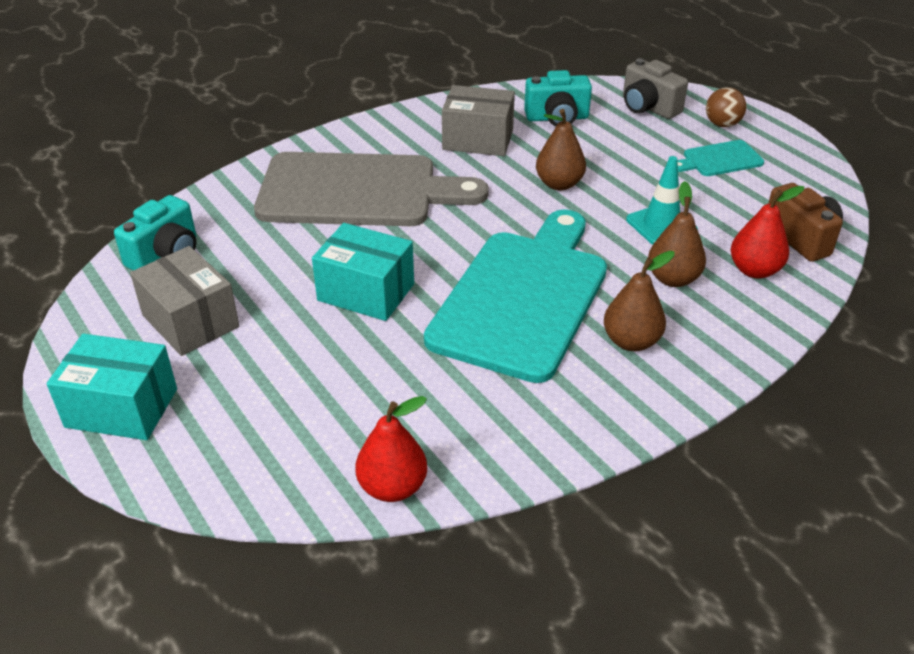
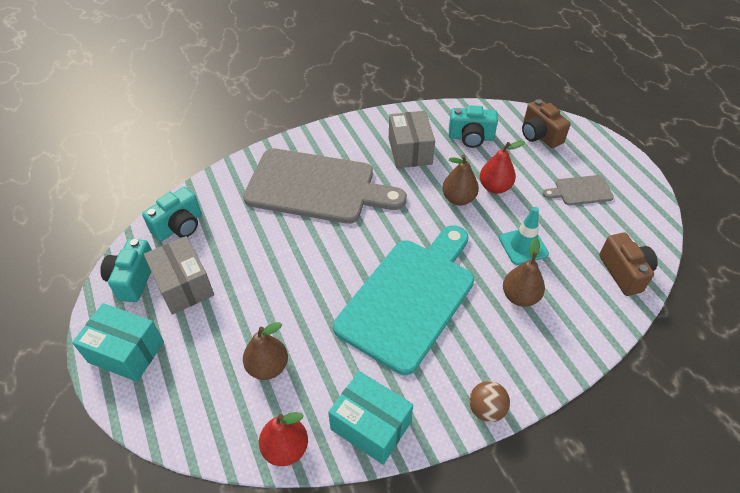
camera: 10 degrees right, 10 degrees up
turquoise box [312,223,414,321] -> turquoise box moved to [328,371,413,465]
grey box [442,85,515,156] -> grey box turned 60 degrees clockwise [389,111,435,168]
brown pear [604,251,675,351] -> brown pear moved to [243,322,288,380]
grey camera [623,58,688,119] -> brown camera [522,99,571,148]
turquoise cutting board [677,140,764,176] -> grey cutting board [543,175,614,205]
brown ball [706,87,746,127] -> brown ball moved to [469,381,510,422]
red pear [731,186,804,278] -> red pear moved to [480,141,525,194]
none -> turquoise camera [100,239,152,302]

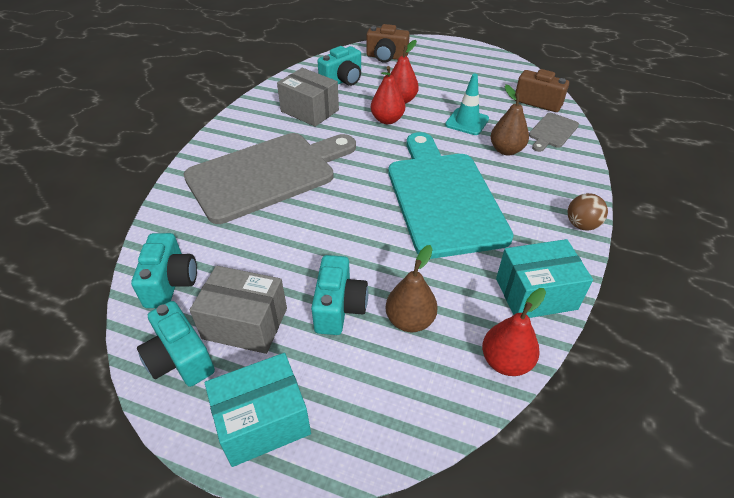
camera: 45 degrees left, 5 degrees down
brown pear [442,155,479,205] -> red pear [371,66,405,124]
grey cutting board [543,175,614,205] -> grey cutting board moved to [529,113,579,152]
none -> turquoise camera [311,255,368,335]

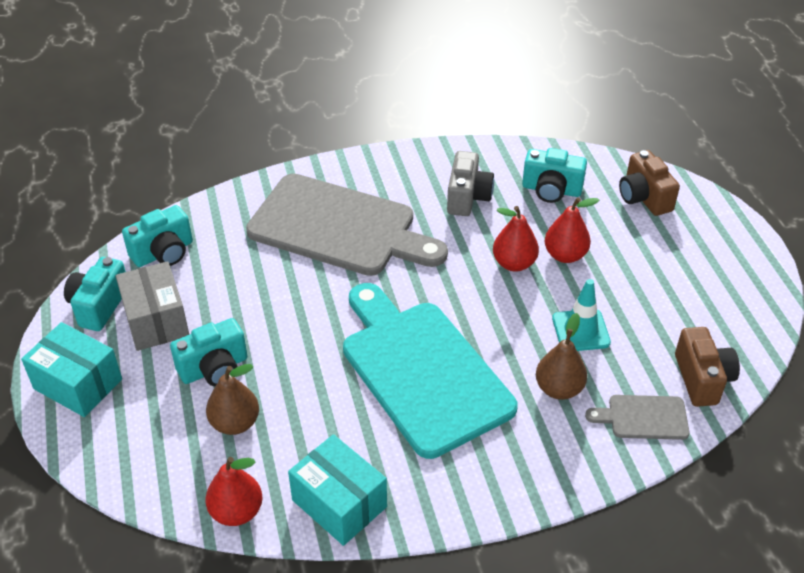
camera: 55 degrees right, 0 degrees up
grey box [277,68,339,127] -> grey camera [447,151,494,216]
turquoise cutting board [388,132,514,259] -> turquoise cutting board turned 75 degrees counterclockwise [343,283,518,459]
brown ball [568,193,608,231] -> none

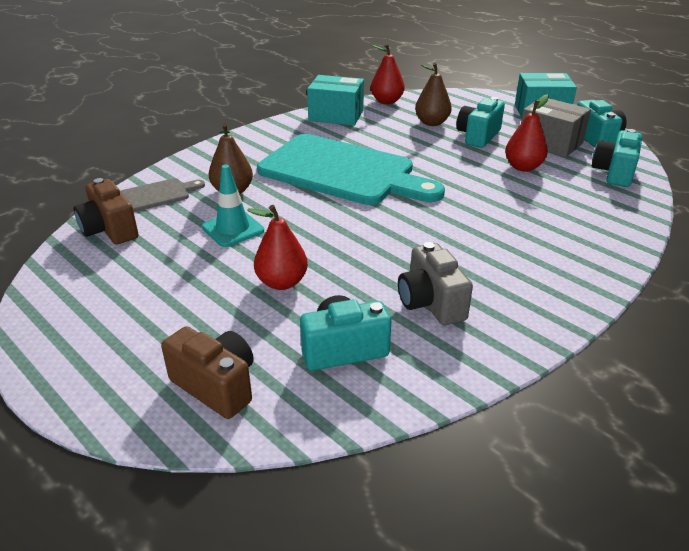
camera: 150 degrees right, 10 degrees down
grey cutting board [246,174,448,276] -> none
red pear [493,206,539,272] -> red pear moved to [505,94,549,172]

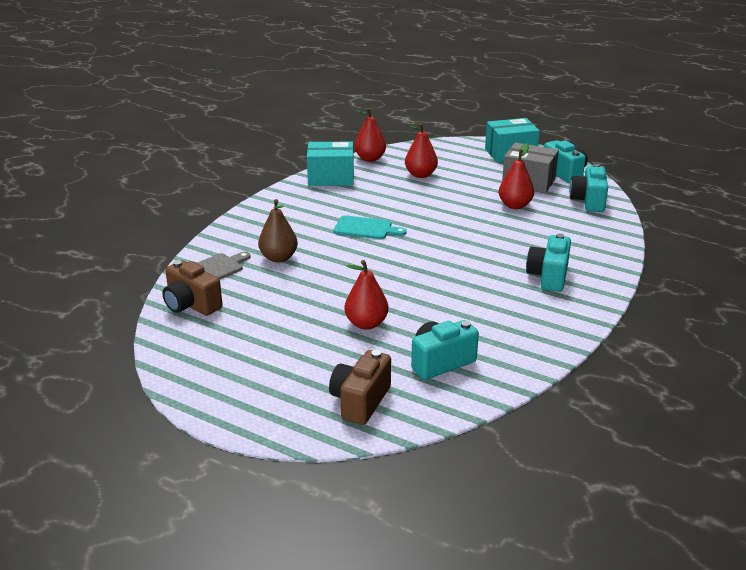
camera: 15 degrees left, 5 degrees down
brown camera [161,326,254,419] -> brown camera turned 90 degrees counterclockwise [329,350,391,425]
turquoise traffic cone [202,165,264,247] -> none
turquoise cutting board [257,134,445,205] -> turquoise cutting board [333,215,407,239], size x0.43
grey camera [398,242,473,325] -> none
brown pear [415,63,452,126] -> red pear [405,123,438,178]
turquoise camera [457,97,505,148] -> turquoise camera moved to [526,234,571,292]

